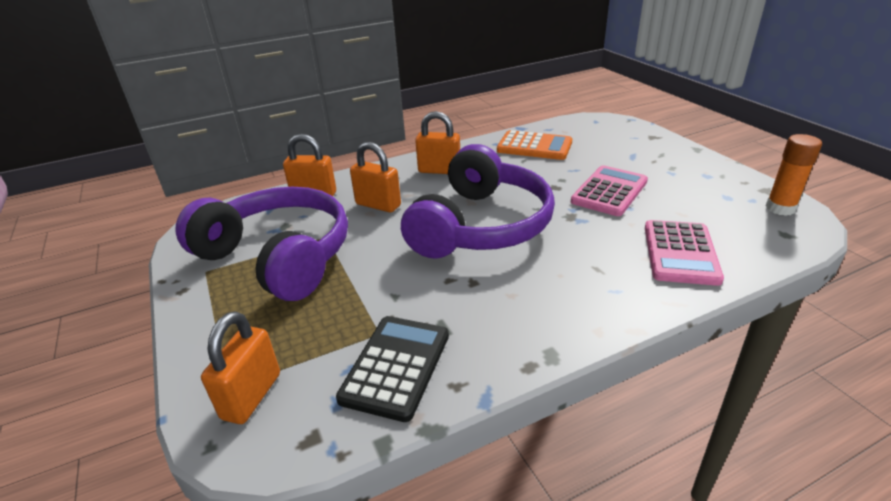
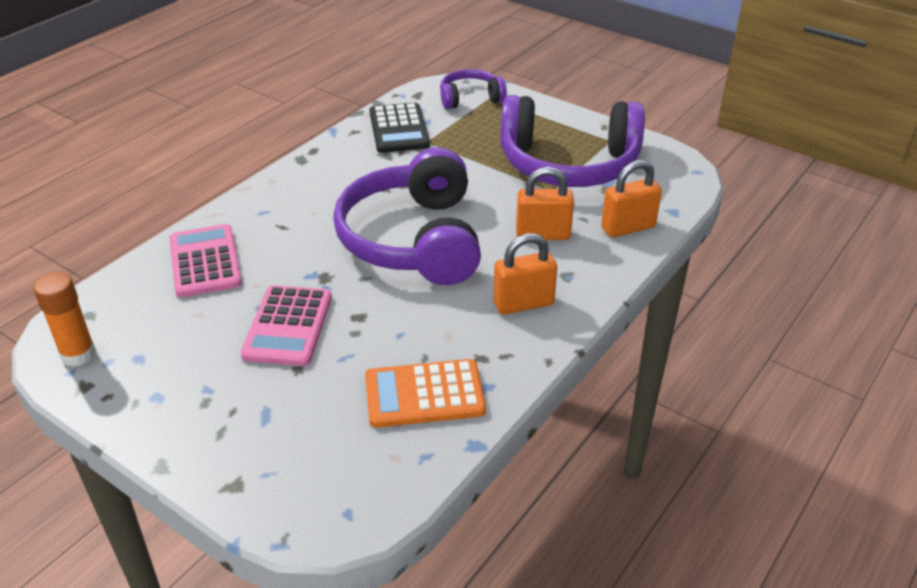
camera: 150 degrees right, 5 degrees up
orange padlock [201,311,280,424] -> purple headphones [440,69,507,109]

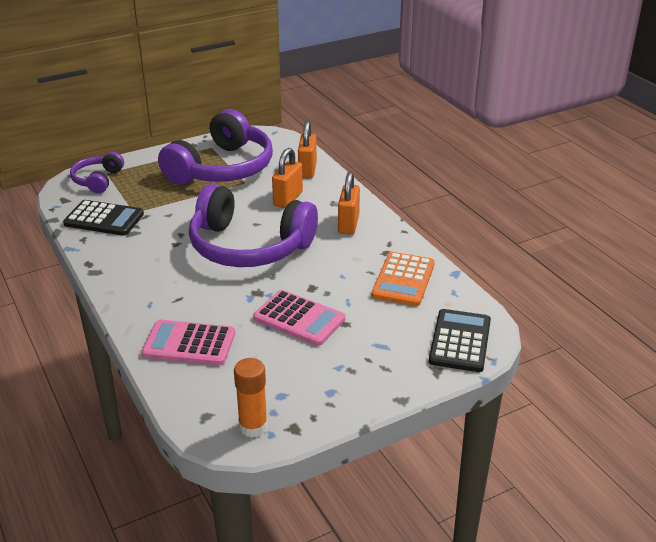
camera: 65 degrees left, 5 degrees down
none -> black calculator [429,309,491,372]

